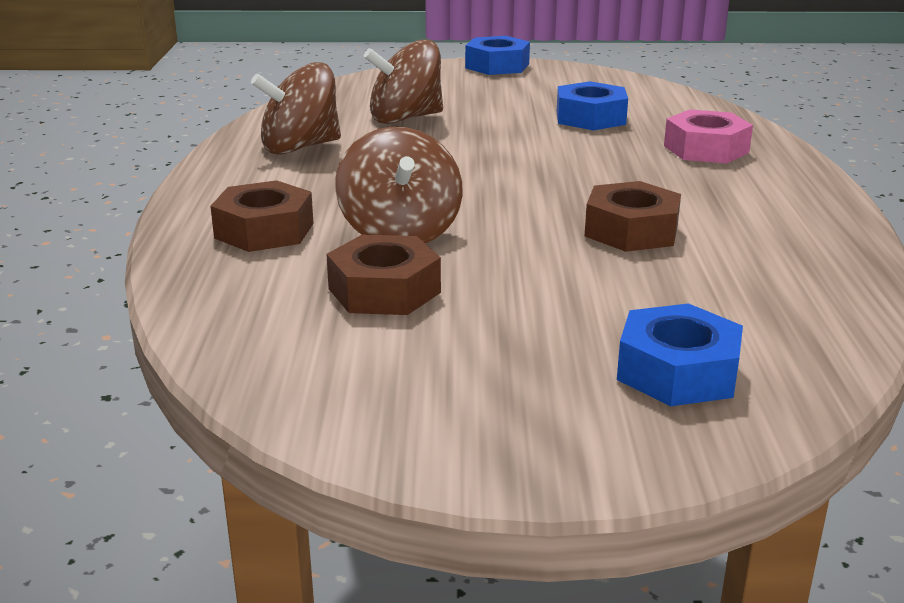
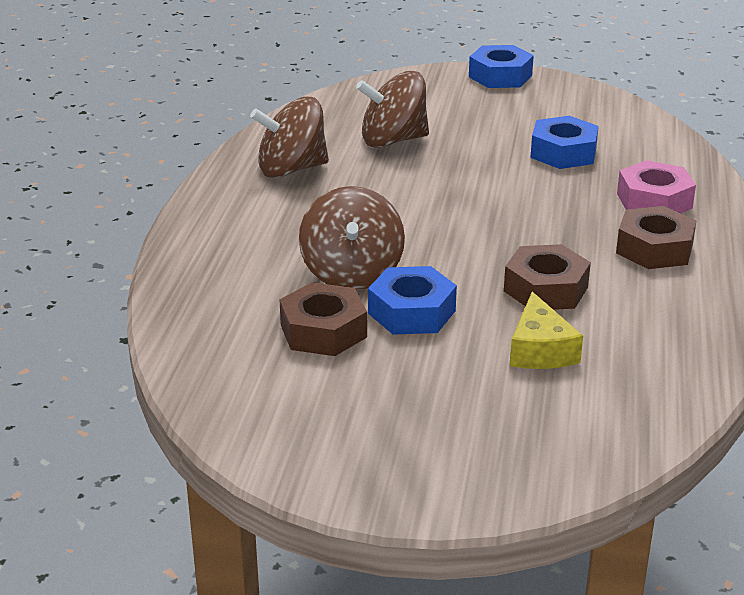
camera: 10 degrees right, 5 degrees up
brown nut [210,180,314,252] -> brown nut moved to [616,206,696,269]
blue nut [617,303,743,406] -> blue nut moved to [368,266,457,335]
none -> yellow cheese [510,292,583,369]

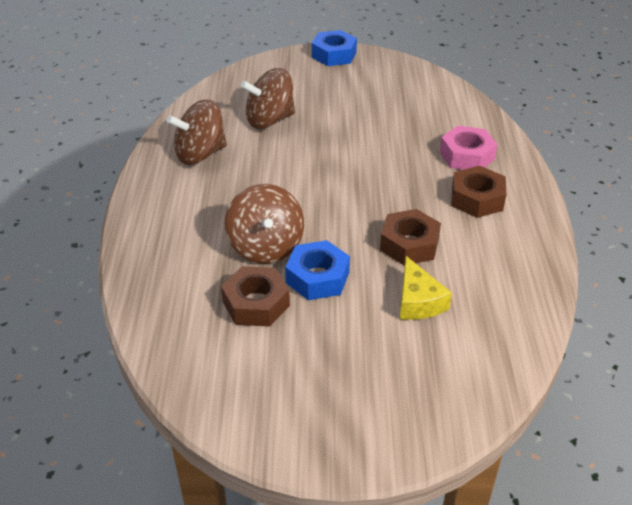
camera: 10 degrees left, 10 degrees up
blue nut [530,116,599,169] -> none

